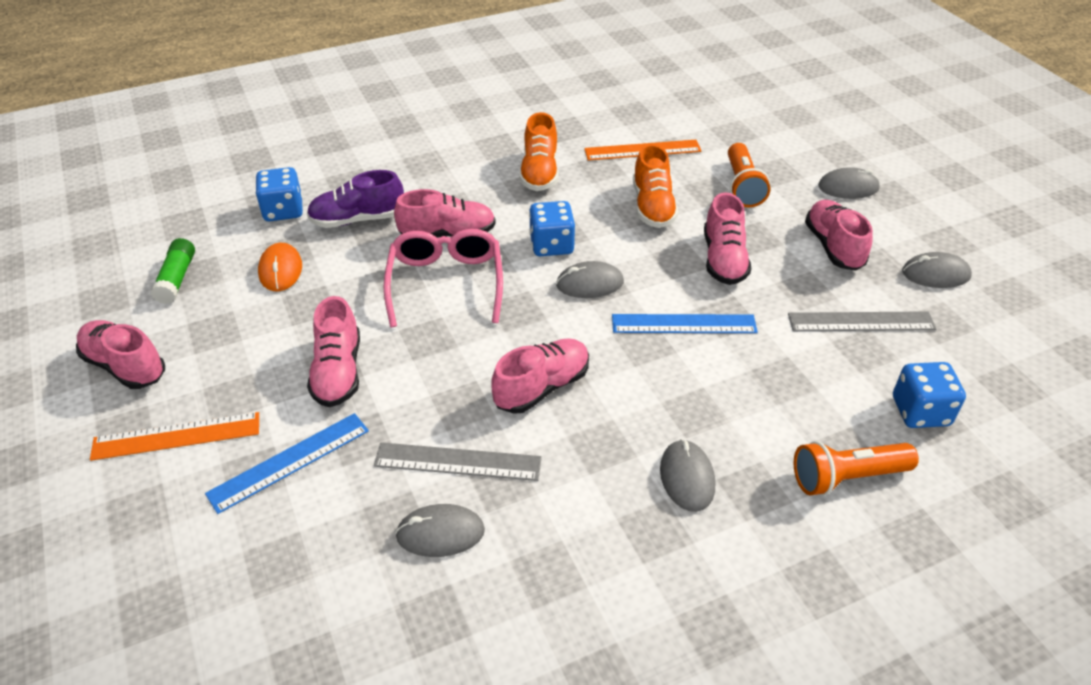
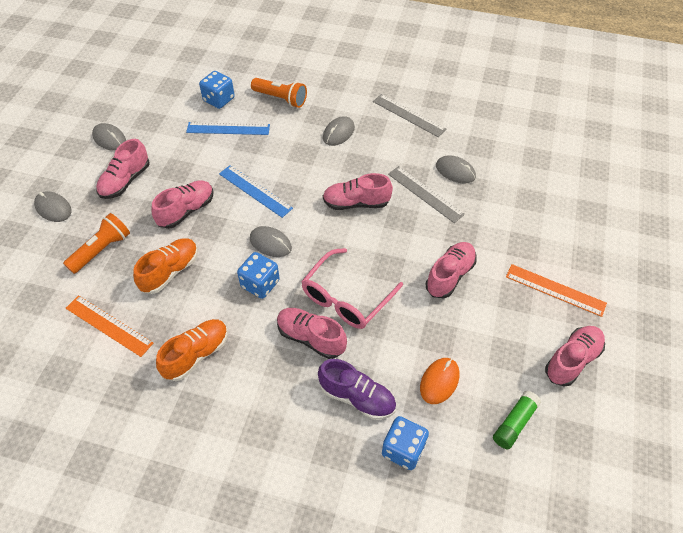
camera: 140 degrees left, 10 degrees up
pink shoe [76,320,165,389] -> pink shoe turned 120 degrees counterclockwise [545,326,605,386]
blue ruler [205,413,369,514] -> blue ruler moved to [186,122,270,135]
grey ruler [788,311,936,331] -> grey ruler moved to [373,94,446,137]

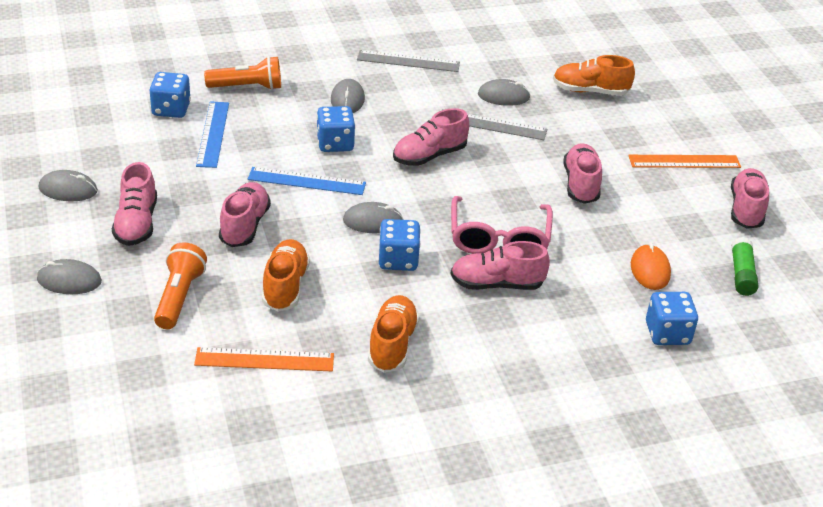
camera: 35 degrees left, 15 degrees down
blue ruler [186,122,270,135] -> blue ruler turned 60 degrees counterclockwise [196,101,229,168]
purple shoe [318,359,396,420] -> none
none -> blue dice [317,106,355,152]
none -> orange shoe [553,55,635,96]

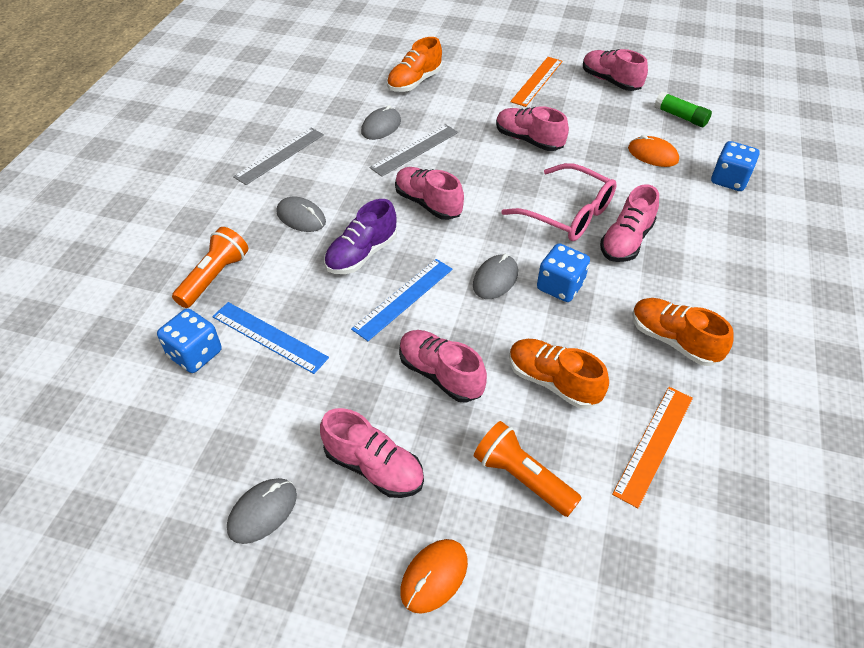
camera: 55 degrees left, 10 degrees up
grey mouse [37,259,102,294] -> orange mouse [400,539,468,614]
blue dice [317,106,355,152] -> purple shoe [324,199,397,274]
pink shoe [393,108,469,166] -> pink shoe turned 135 degrees clockwise [395,167,464,220]

